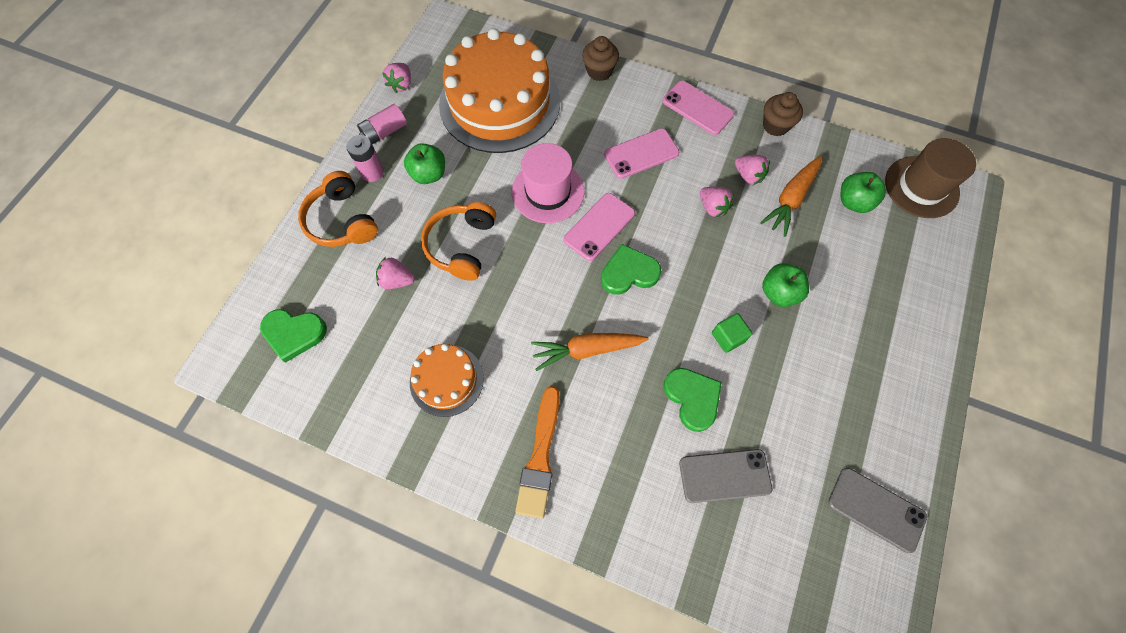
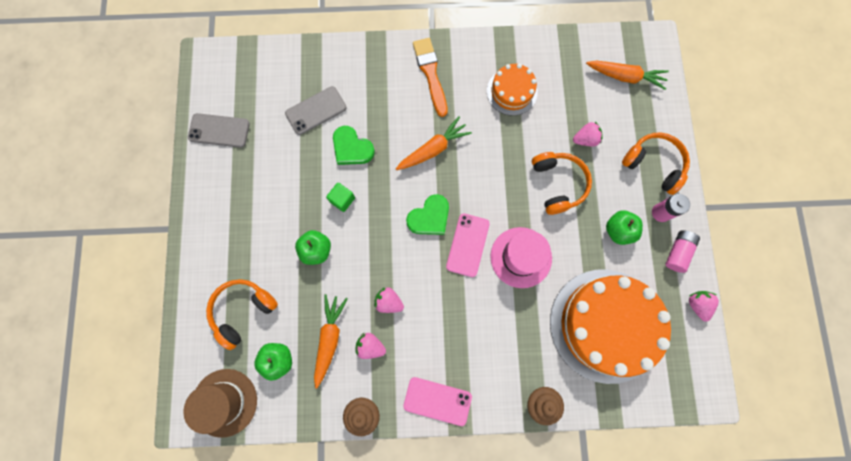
camera: 155 degrees right, 10 degrees up
green heart [260,309,327,363] -> orange carrot [586,61,669,90]
pink phone [604,128,679,179] -> none
none -> orange headphones [206,279,278,350]

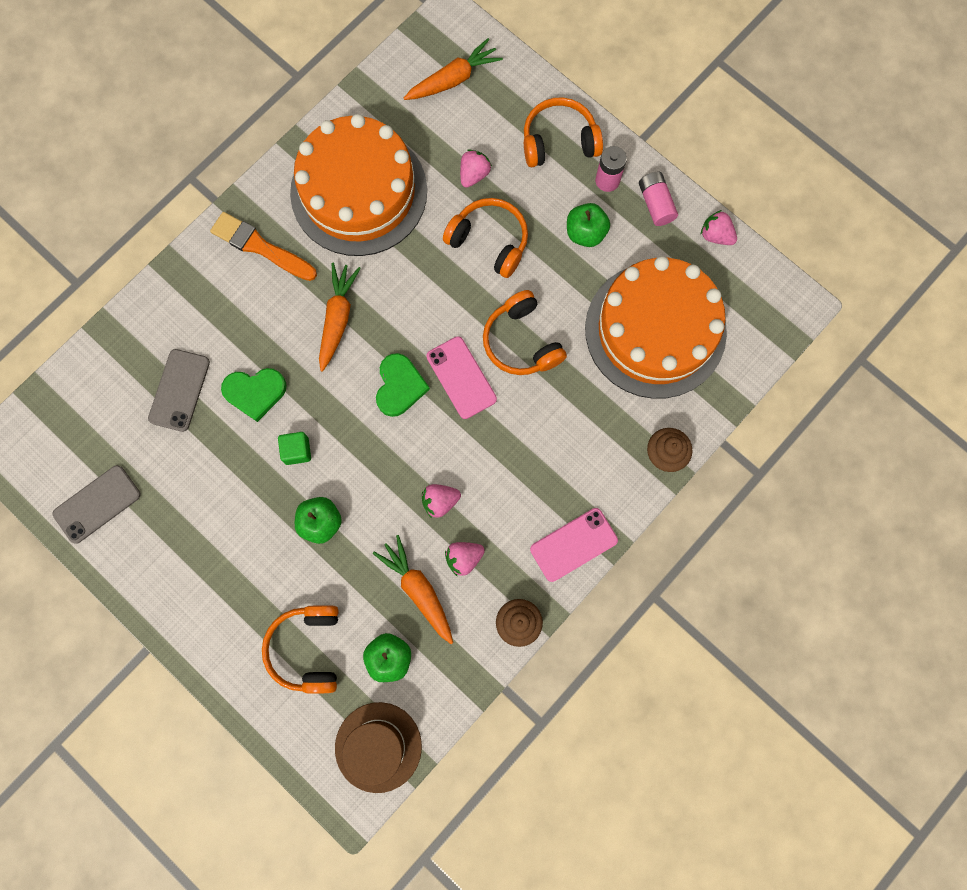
camera: 45 degrees left, 0 degrees up
orange cake [487,63,538,116] -> orange cake [290,114,427,256], size x2.00
pink hat [490,227,552,288] -> orange headphones [483,290,567,375]

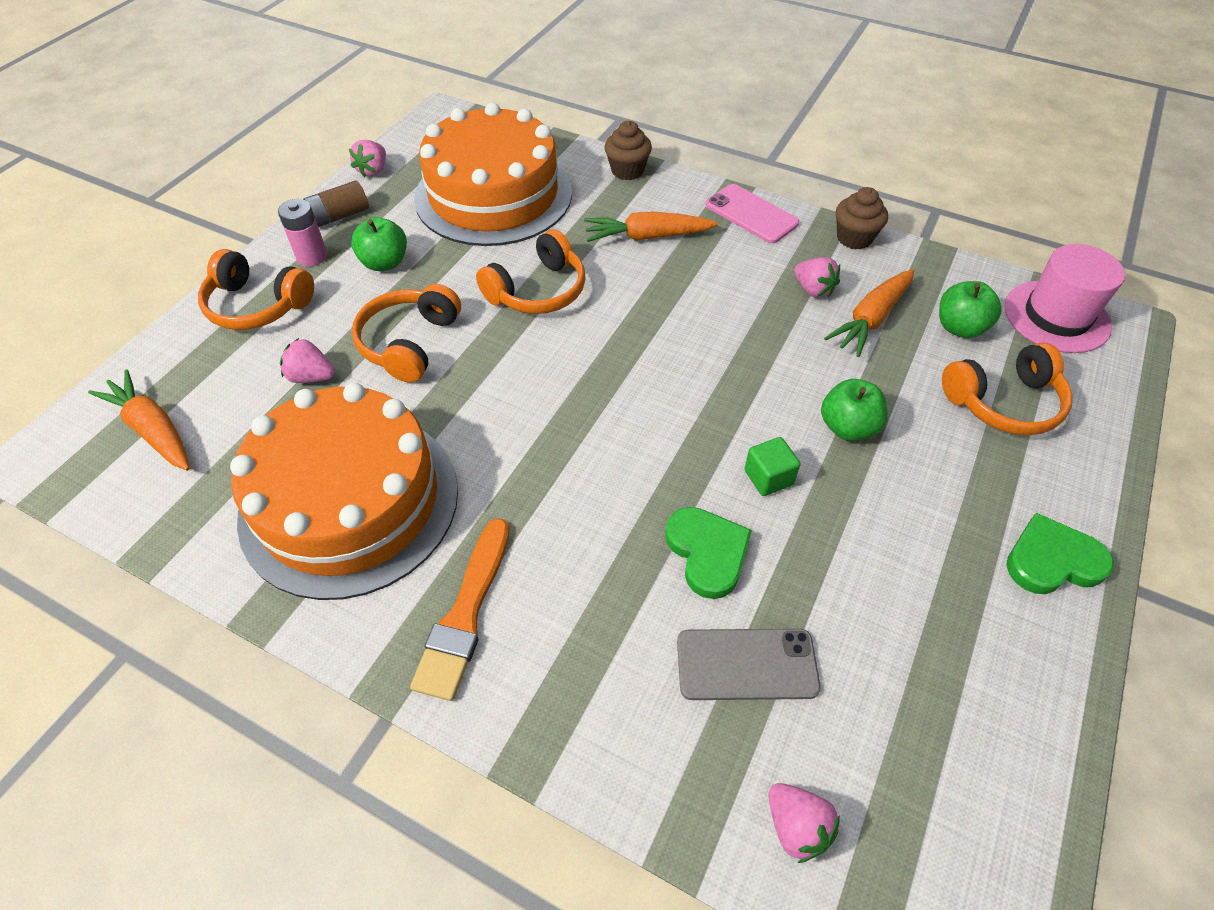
camera: 105 degrees left, 25 degrees down
grey phone [53,465,141,544] -> none
orange carrot [319,263,361,372] -> orange carrot moved to [584,211,718,242]
brown hat [335,702,422,793] -> pink hat [1005,244,1125,353]
green heart [376,353,430,417] -> green heart moved to [1006,513,1114,594]
pink strawberry [422,484,461,518] -> pink strawberry moved to [769,783,840,863]
pink phone [426,336,497,419] -> none
orange headphones [524,97,603,167] -> orange headphones turned 45 degrees counterclockwise [198,249,314,330]
pink battery [639,172,678,226] -> brown battery [303,181,369,227]

